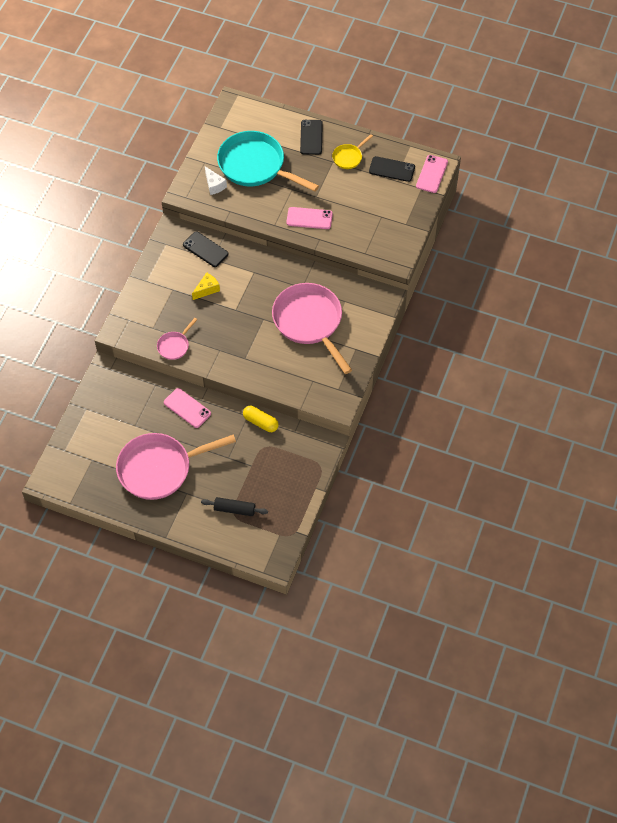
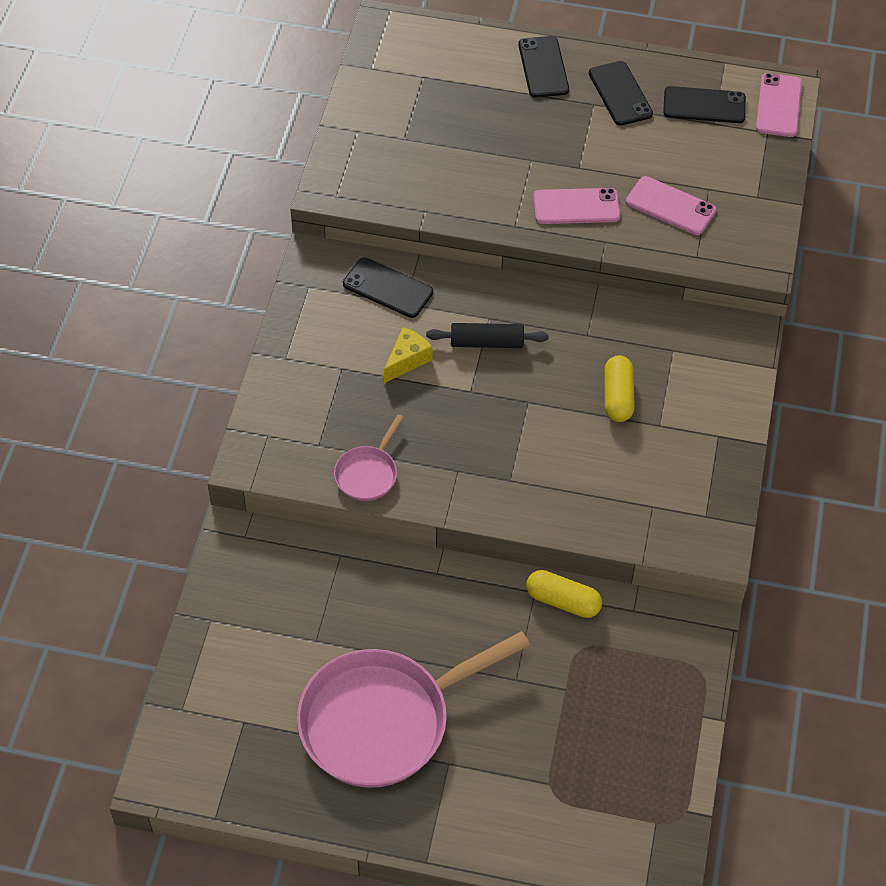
camera: 10 degrees left, 5 degrees down
pink phone [164,388,211,428] -> pink phone moved to [626,176,716,235]
black rolling pin [201,497,268,516] -> black rolling pin moved to [426,323,549,348]
white cheese [205,166,227,195] -> none
turquoise pan [217,131,319,192] -> none
pink pan [272,283,352,374] -> yellow capsule [604,355,635,422]
yellow pan [332,134,373,169] -> black phone [589,61,653,126]

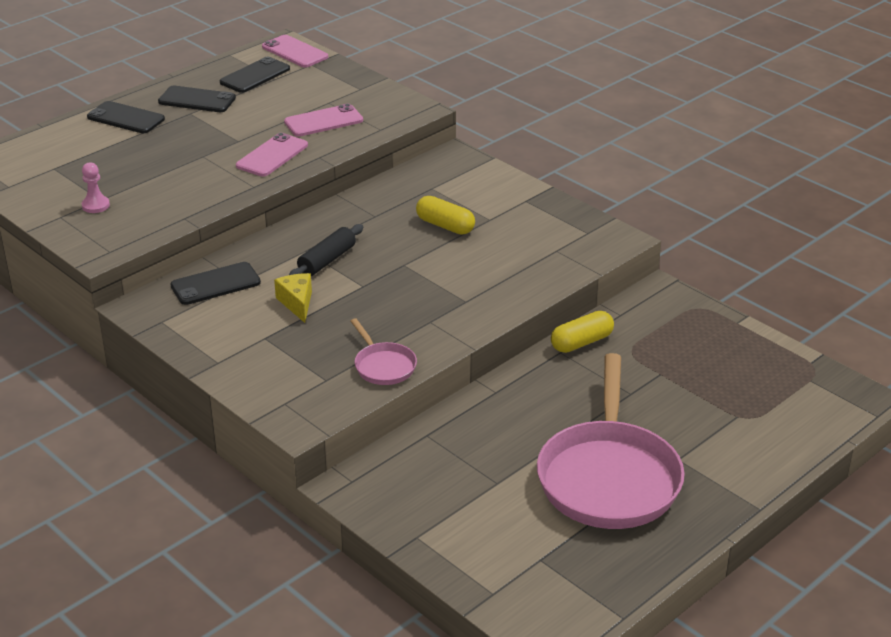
camera: 55 degrees left, 20 degrees down
none -> pink pawn [82,162,110,213]

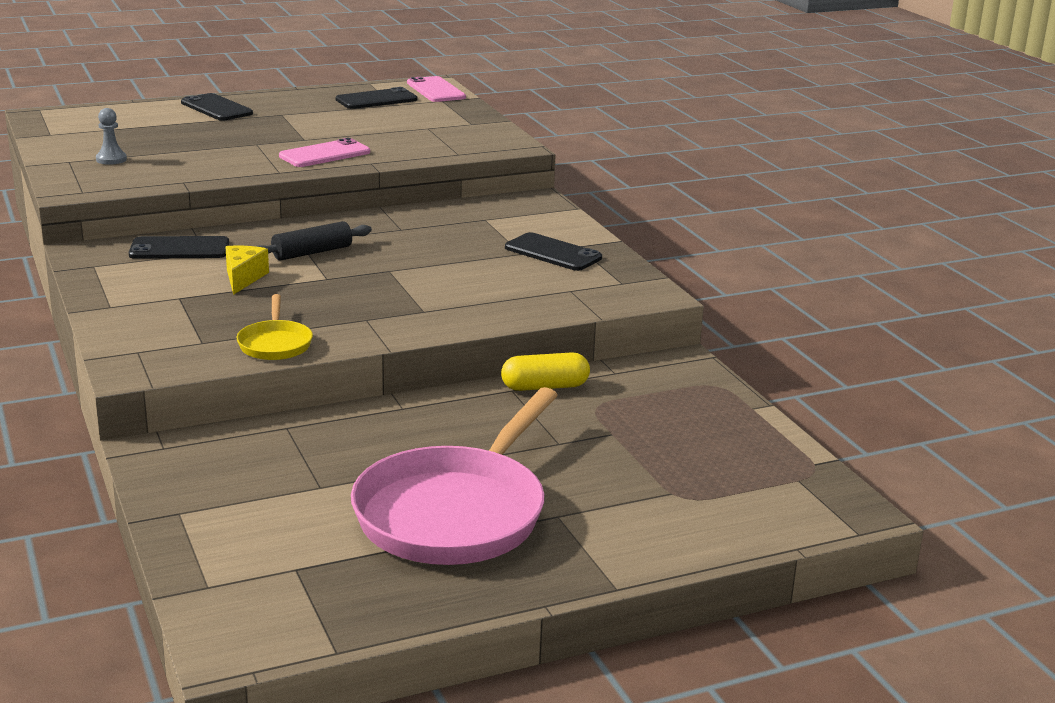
camera: 20 degrees right, 10 degrees down
pink pawn [82,162,110,213] -> grey pawn [96,108,127,165]
black phone [158,86,236,112] -> black phone moved to [505,232,602,271]
pink phone [284,104,363,136] -> none
pink pan [350,318,417,385] -> yellow pan [236,294,313,360]
yellow capsule [416,196,475,234] -> none

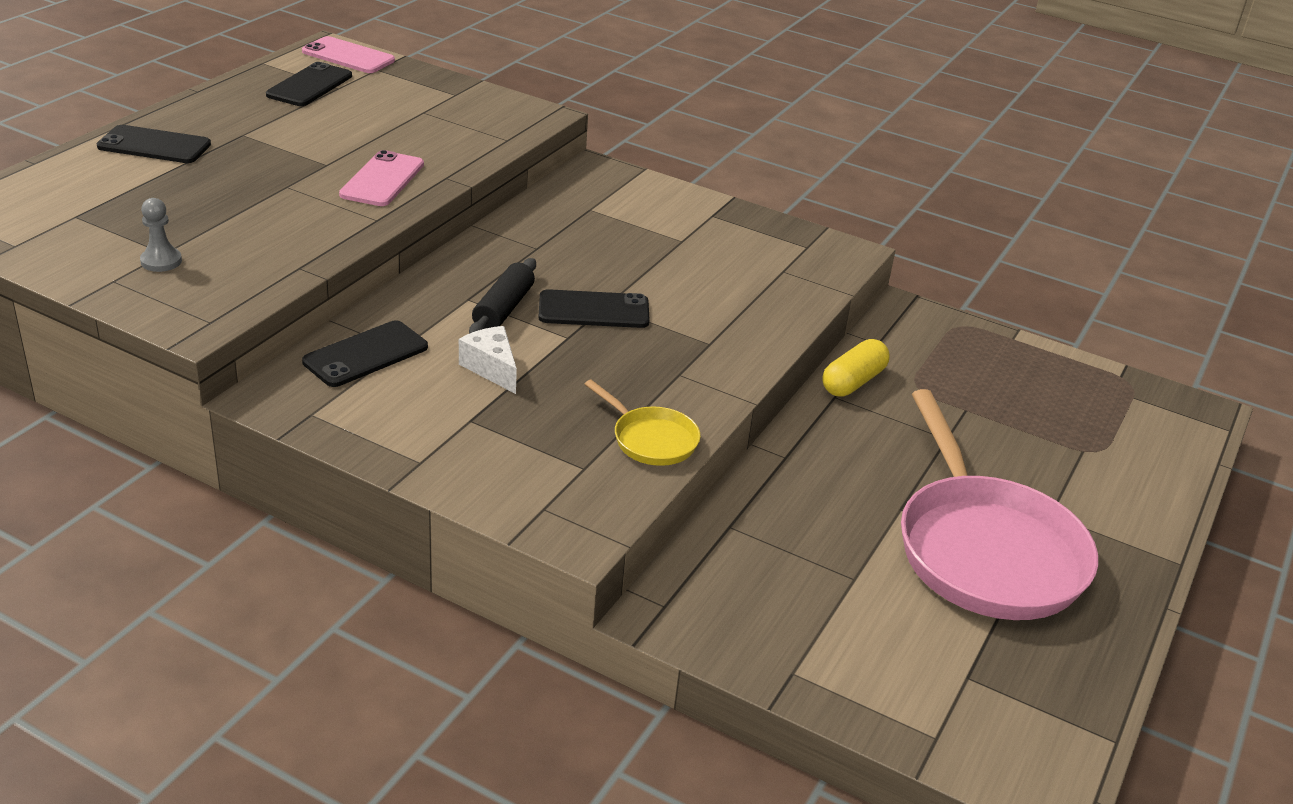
camera: 40 degrees left, 10 degrees up
yellow cheese [225,246,269,295] -> white cheese [459,326,517,394]
black phone [505,232,602,271] -> black phone moved to [538,289,650,328]

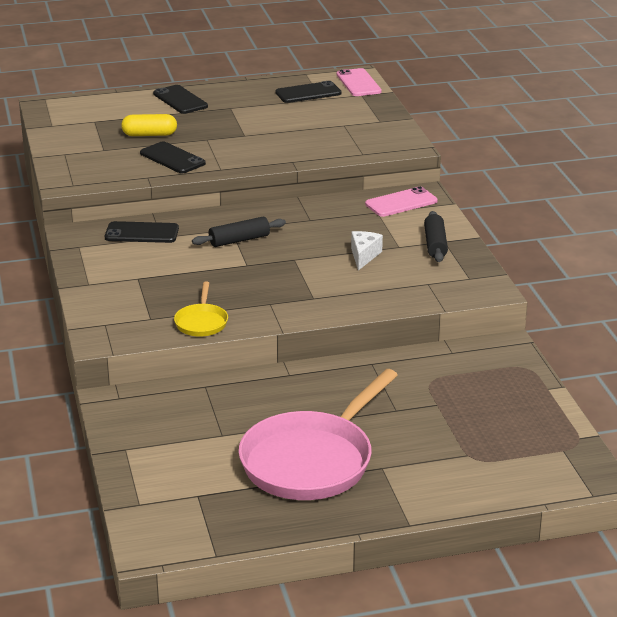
camera: 50 degrees right, 5 degrees down
grey pawn [140,198,182,272] -> none
pink phone [339,150,424,206] -> pink phone moved to [365,186,438,217]
white cheese [459,326,517,394] -> white cheese moved to [351,231,383,271]
black phone [538,289,650,328] -> black phone moved to [140,141,206,173]
yellow capsule [822,339,890,397] -> yellow capsule moved to [121,114,177,136]
none -> black rolling pin [424,211,448,262]

